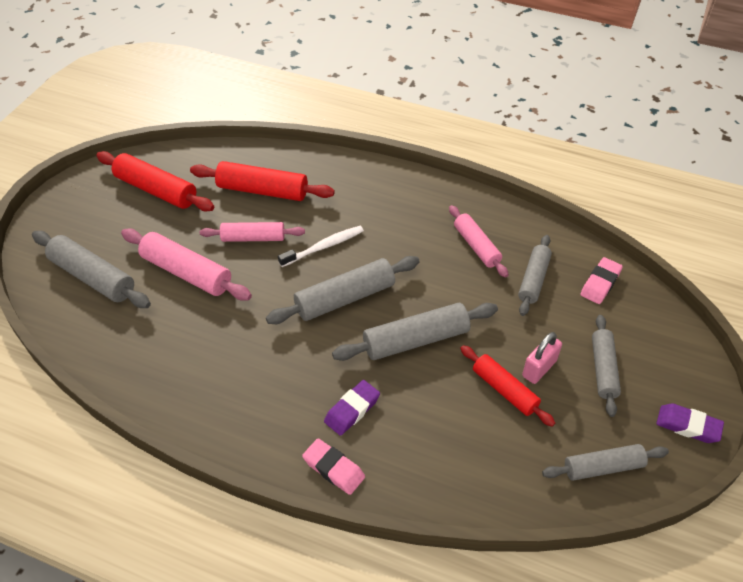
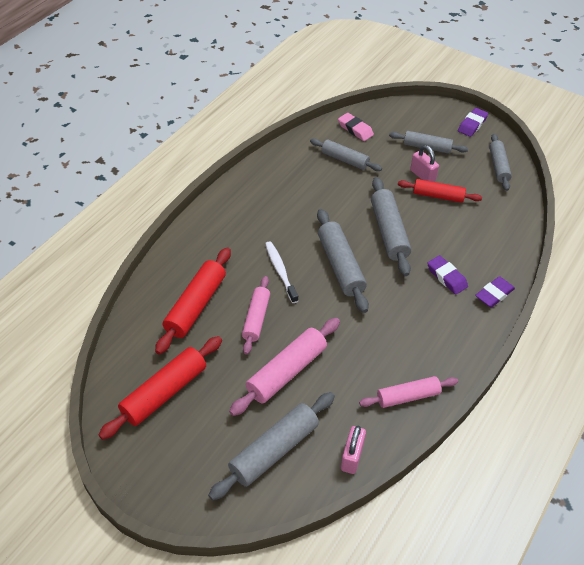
camera: 80 degrees left, 0 degrees up
pink eraser [302,438,365,495] -> purple eraser [475,276,515,307]
pink rolling pin [449,205,509,278] -> pink rolling pin moved to [359,376,458,408]
red rolling pin [460,345,555,427] -> red rolling pin turned 45 degrees clockwise [398,179,482,203]
none -> pink padlock [341,426,366,474]

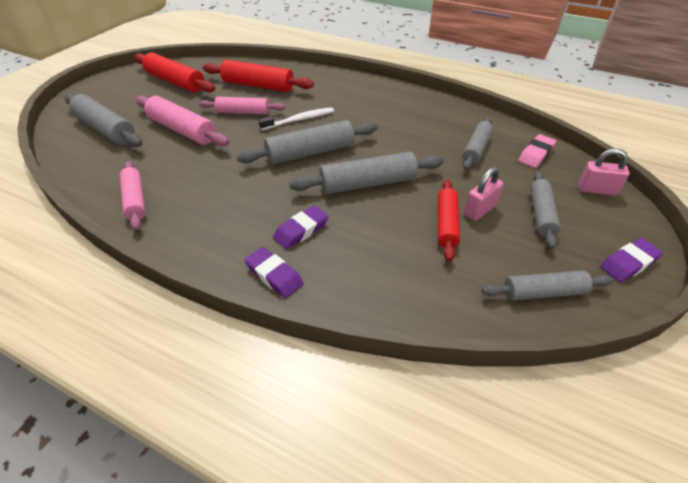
camera: 85 degrees right, 5 degrees down
pink padlock [341,426,366,474] -> pink padlock moved to [578,148,630,195]
purple eraser [458,108,488,137] -> purple eraser turned 60 degrees counterclockwise [600,238,663,282]

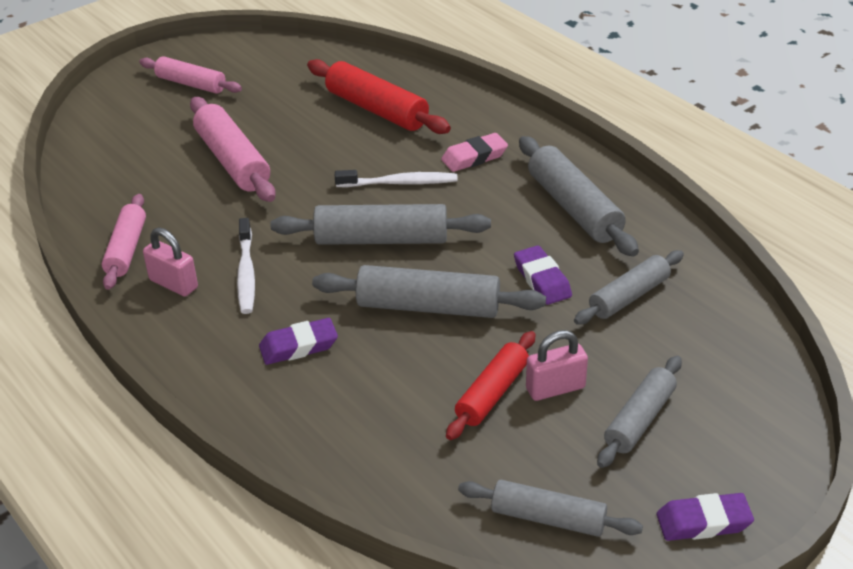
camera: 25 degrees right, 5 degrees down
grey rolling pin [65,94,143,147] -> grey rolling pin moved to [519,136,639,257]
red rolling pin [134,53,215,93] -> none
pink rolling pin [199,96,285,114] -> pink rolling pin moved to [139,56,242,94]
purple eraser [245,247,304,298] -> purple eraser moved to [514,245,572,305]
pink eraser [518,134,556,168] -> pink eraser moved to [441,133,508,172]
pink padlock [578,148,630,195] -> pink padlock moved to [143,227,198,297]
none -> white toothbrush [237,218,255,314]

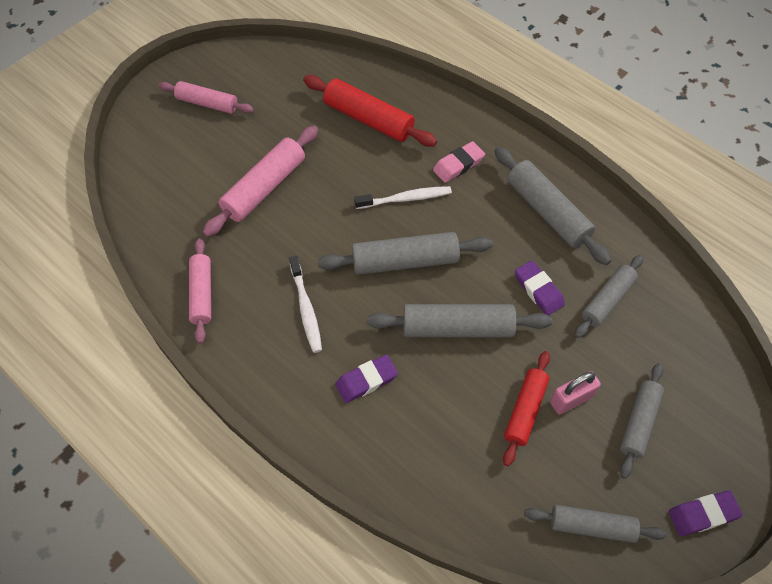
camera: 10 degrees left, 20 degrees up
pink padlock [143,227,198,297] -> none
pink rolling pin [190,97,276,202] -> pink rolling pin turned 75 degrees clockwise [203,126,318,237]

